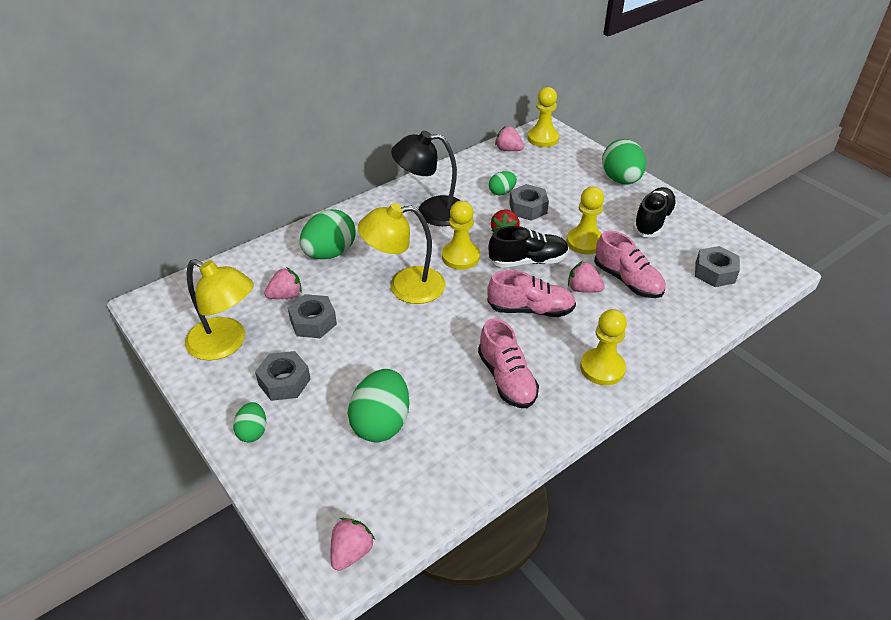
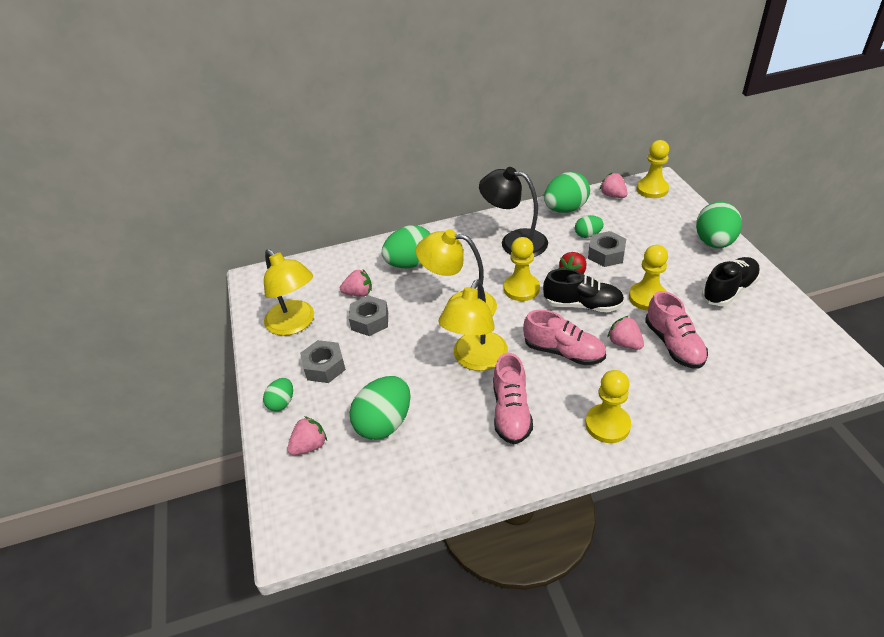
camera: 25 degrees right, 0 degrees up
pink strawberry [331,518,375,571] -> pink strawberry moved to [287,416,327,455]
grey nut [695,246,740,287] -> none
none -> yellow lamp [438,279,508,371]
none -> green egg [544,172,590,213]

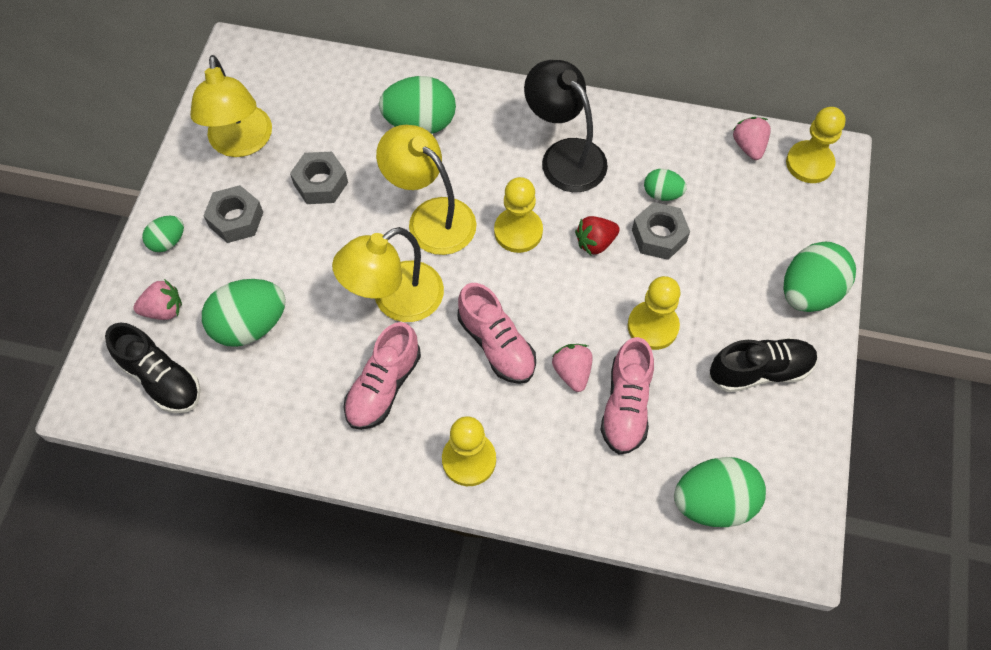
camera: 25 degrees right, 20 degrees up
pink strawberry [340,269,372,297] -> none
black shoe [543,269,624,312] -> black shoe moved to [105,323,201,413]
green egg [544,172,590,213] -> green egg moved to [674,457,766,527]

